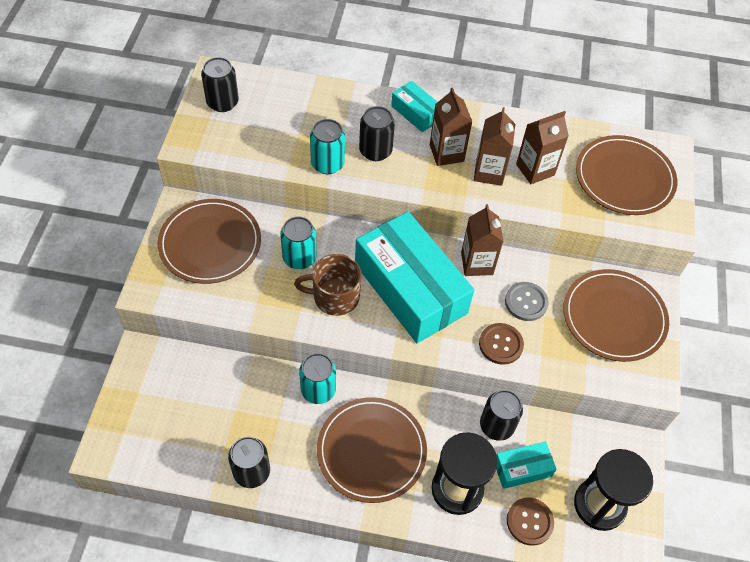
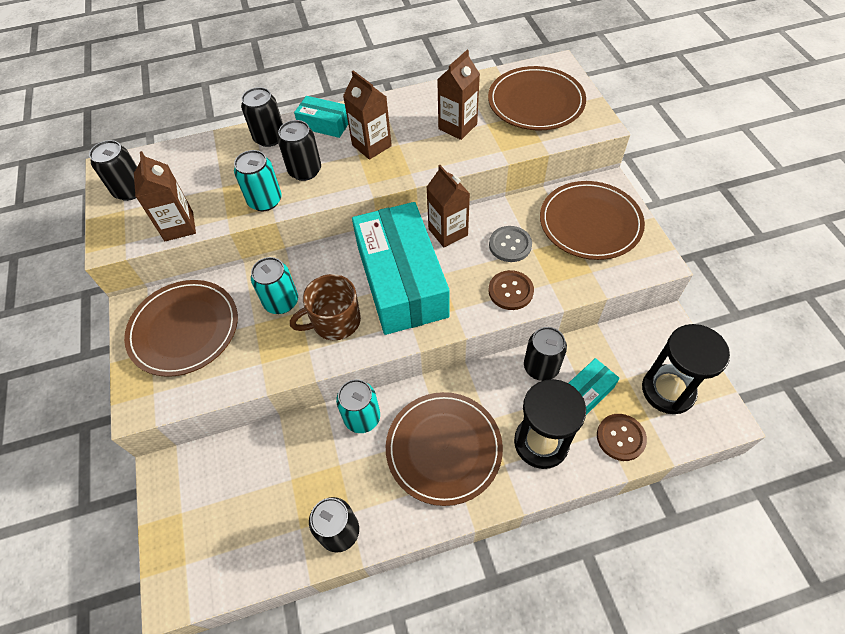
camera: 20 degrees left, 0 degrees up
turquoise box [355,212,474,343] -> turquoise box turned 45 degrees clockwise [352,202,449,335]
brown carton [474,107,515,186] -> brown carton moved to [134,151,196,241]
none -> black can [241,87,283,147]

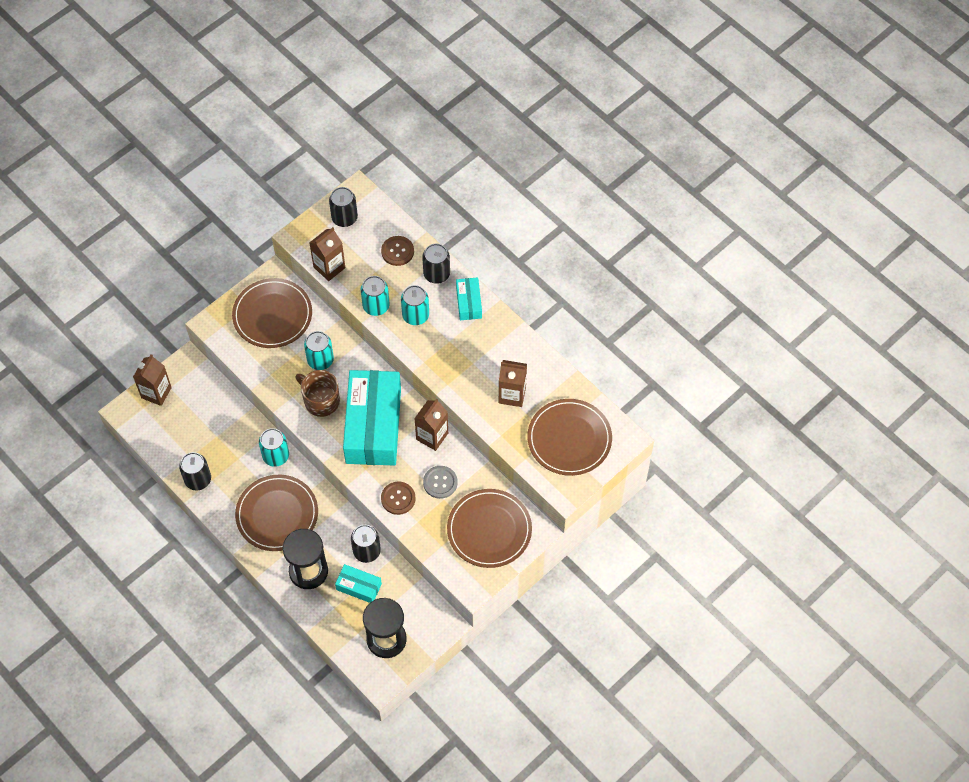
camera: 60 degrees right, 5 degrees up
black can [278,120,321,181] -> turquoise can [401,285,429,325]
brown carton [343,70,392,160] -> brown carton moved to [133,354,172,406]
turquoise box [352,202,449,335] -> turquoise box turned 45 degrees counterclockwise [343,370,401,466]
brown button [597,414,647,461] -> brown button moved to [381,236,414,266]

